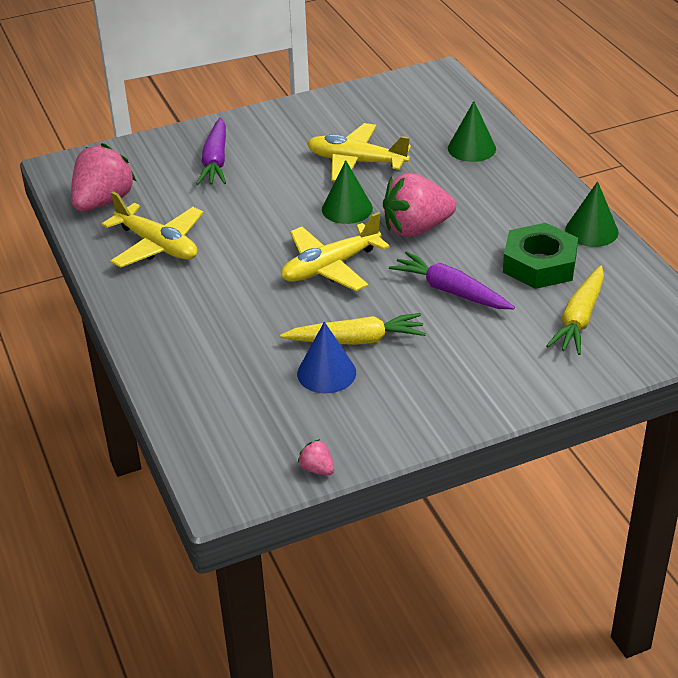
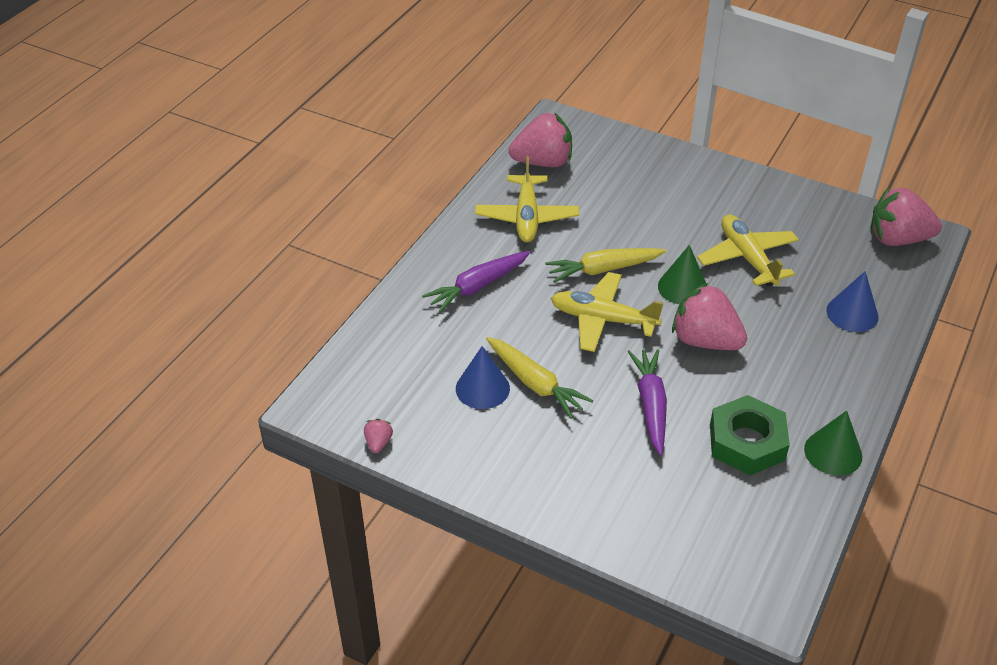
camera: 50 degrees right, 5 degrees up
purple carrot [196,117,226,185] -> purple carrot moved to [422,251,530,313]
green cone [448,101,496,162] -> blue cone [826,271,879,332]
yellow carrot [546,265,604,355] -> yellow carrot moved to [545,248,666,283]
none -> pink strawberry [870,188,942,246]

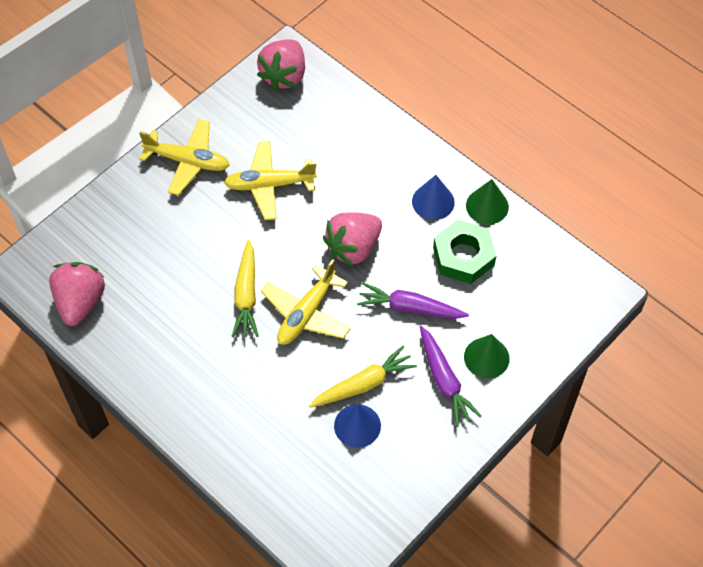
camera: 75 degrees left, 15 degrees up
pink strawberry [364,419,393,453] -> none
purple carrot [422,251,530,313] -> purple carrot moved to [420,326,482,427]
yellow plane [475,156,579,242] -> yellow plane moved to [139,119,230,195]
green cone [658,245,706,304] -> green cone moved to [464,334,510,379]
blue cone [826,271,879,332] -> blue cone moved to [412,175,455,220]

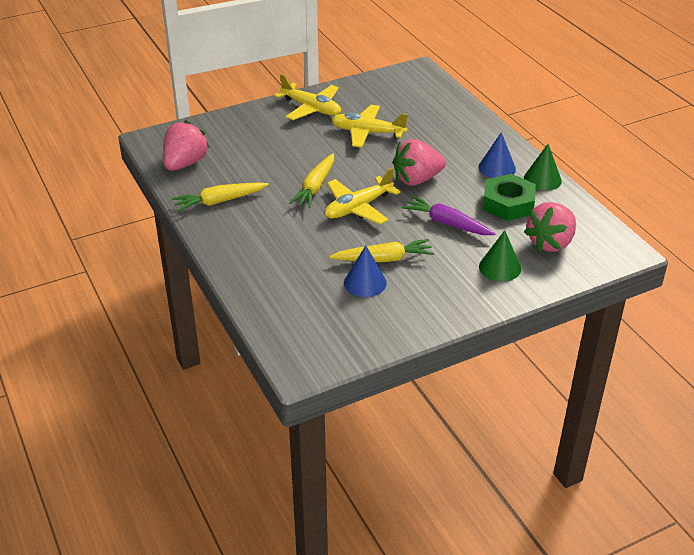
camera: 20 degrees right, 20 degrees down
pink strawberry [257,39,305,91] -> pink strawberry moved to [524,202,576,252]
purple carrot [420,326,482,427] -> none
none -> yellow carrot [172,183,268,212]

